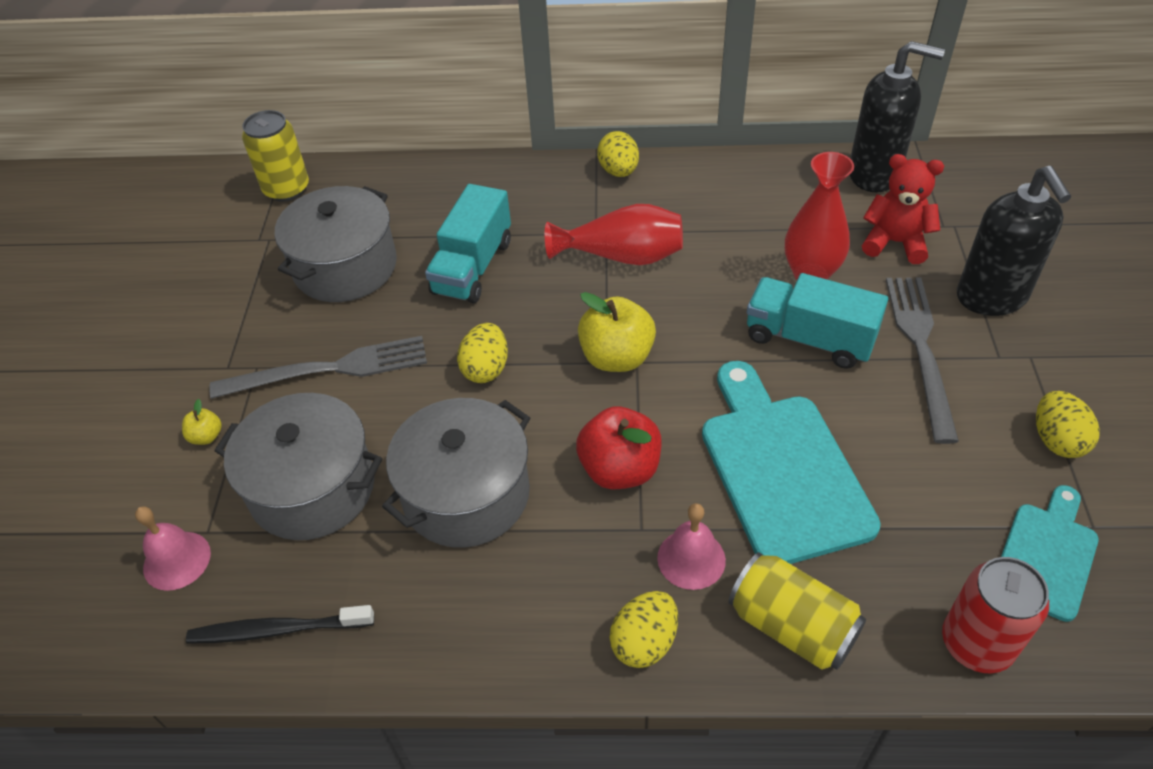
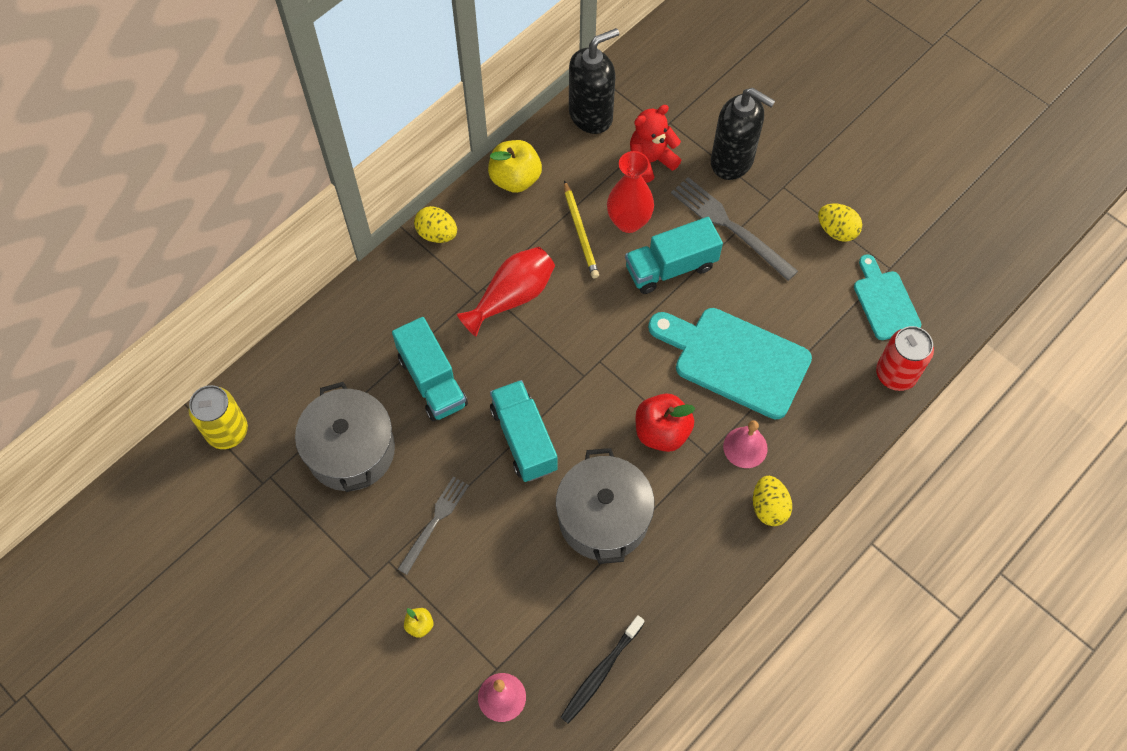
camera: 50 degrees left, 15 degrees up
grey fork [209,336,427,399] -> grey fork [398,477,469,575], size x0.65
grey pot [215,393,382,540] -> none
yellow egg [457,323,508,383] -> turquoise truck [490,380,558,482]
yellow apple [578,292,656,372] -> yellow apple moved to [488,140,542,193]
yellow can [728,552,866,670] -> none
none -> yellow pencil [564,180,599,278]

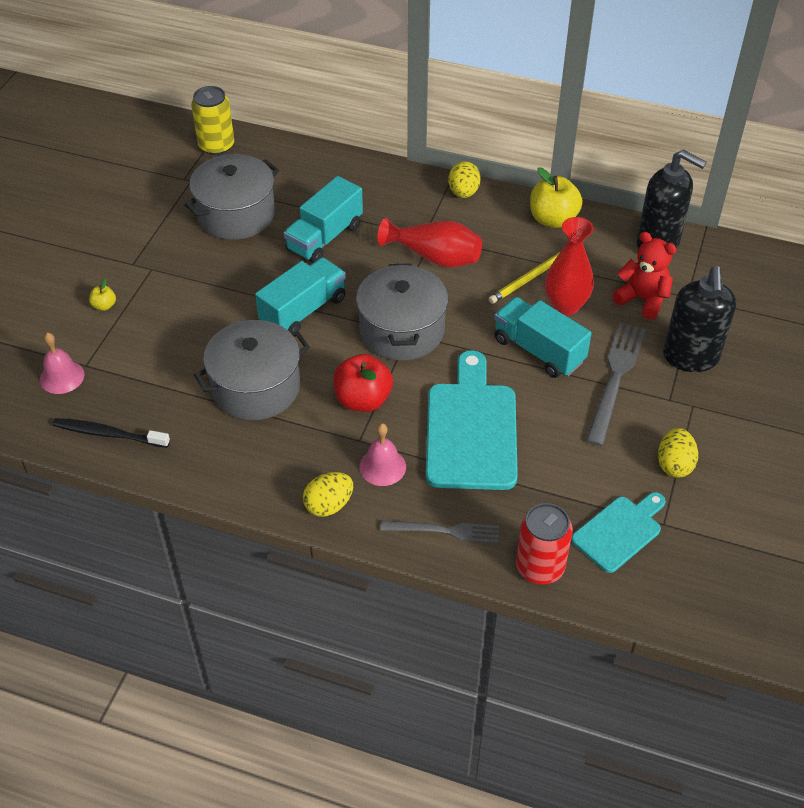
camera: 65 degrees right, 15 degrees down
grey fork [398,477,469,575] -> grey fork moved to [380,520,499,543]
none -> grey pot [356,263,448,361]

